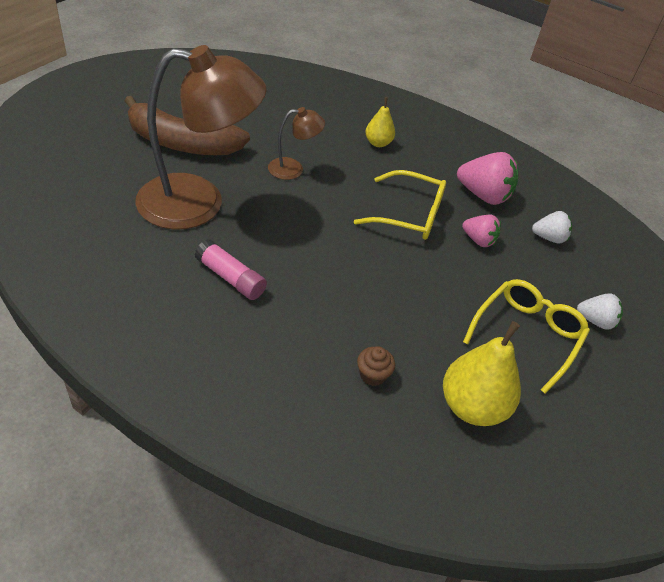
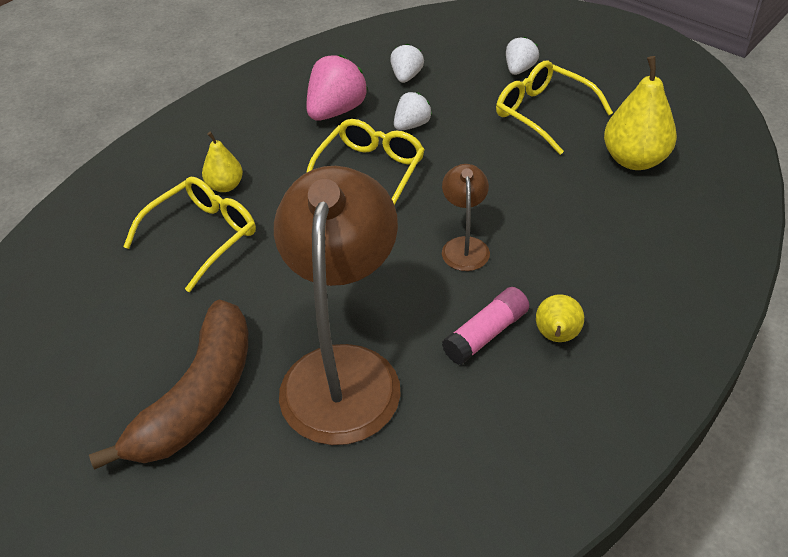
camera: 75 degrees left, 0 degrees up
brown lamp [268,107,325,180] -> brown lamp moved to [442,164,490,271]
brown cupcake [357,347,395,386] -> none
pink strawberry [462,215,501,247] -> white strawberry [394,92,432,130]
none -> yellow glasses [123,177,256,292]
none -> yellow pear [536,294,584,342]

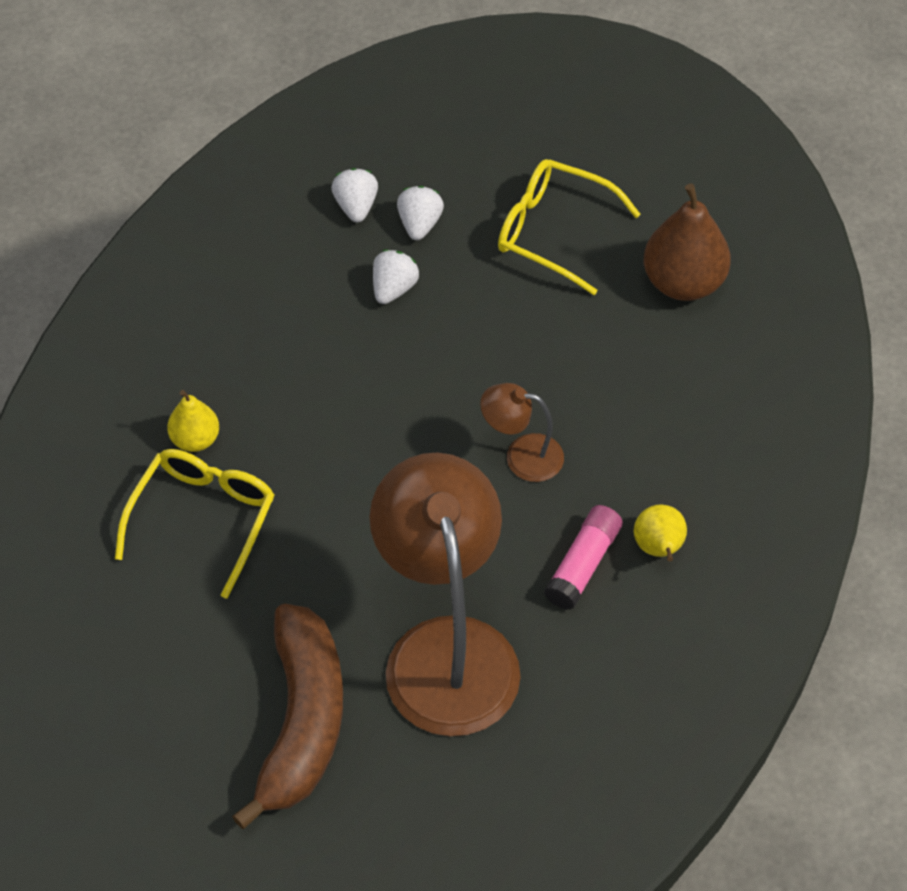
camera: 20 degrees left, 10 degrees up
yellow glasses [306,119,425,206] -> none
pink strawberry [307,55,368,121] -> none
brown lamp [442,164,490,271] -> brown lamp turned 60 degrees counterclockwise [480,383,564,482]
white strawberry [506,37,539,75] -> white strawberry moved to [397,186,444,240]
yellow pear [604,56,677,170] -> brown pear [644,183,731,301]

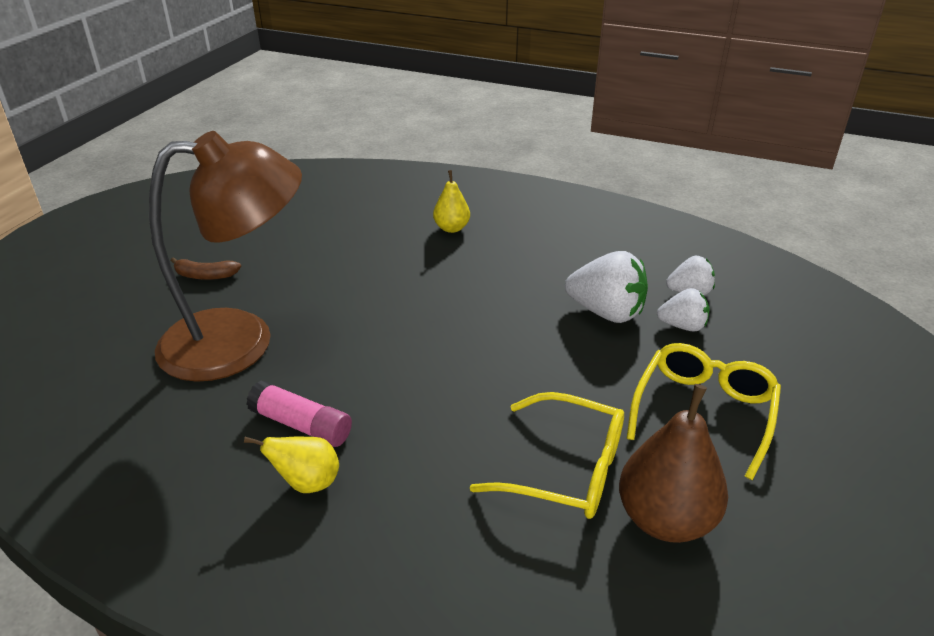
camera: 90 degrees right, 20 degrees down
yellow glasses [115,449,275,599] -> yellow glasses moved to [470,392,624,519]
brown banana [232,604,343,829] -> brown banana [171,257,241,280], size x0.41
white strawberry [373,250,419,304] -> white strawberry [565,251,648,323], size x1.68
brown lamp [480,383,564,482] -> none

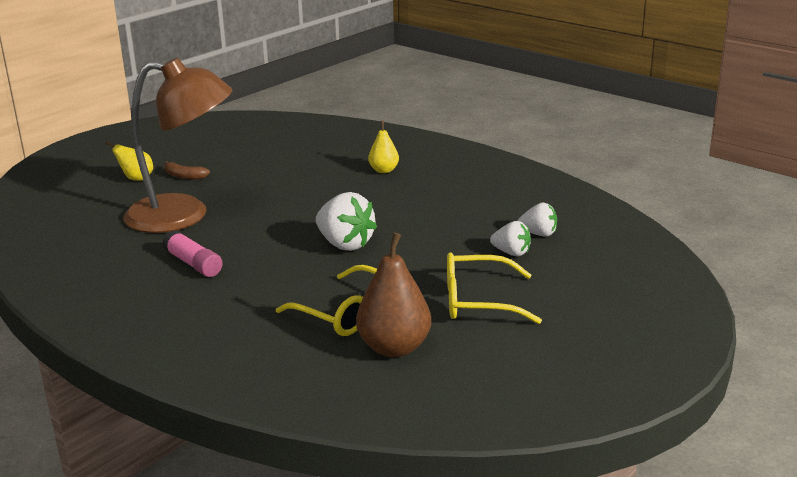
camera: 20 degrees right, 10 degrees down
yellow pear [244,437,339,493] -> yellow pear moved to [105,141,153,181]
white strawberry [565,251,648,323] -> white strawberry moved to [316,192,377,251]
yellow glasses [626,343,781,480] -> yellow glasses turned 135 degrees counterclockwise [447,252,542,324]

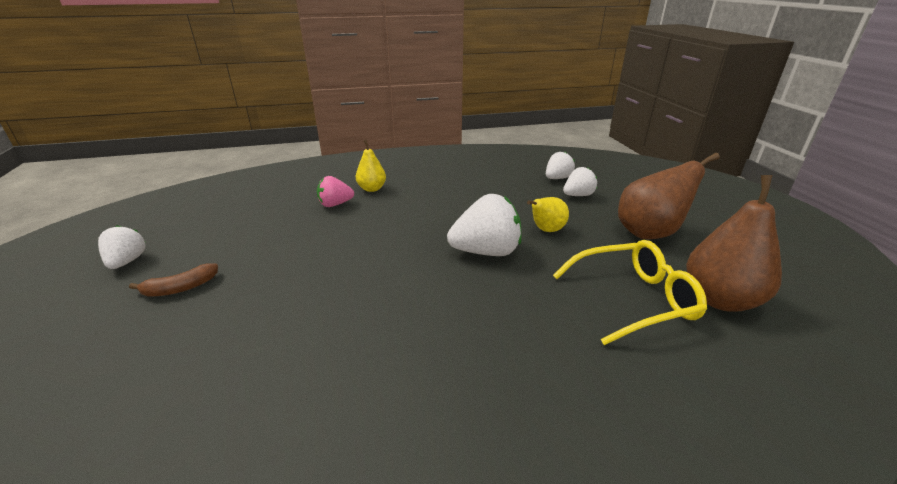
camera: 55 degrees left, 5 degrees up
yellow pear [105,141,153,181] -> yellow pear moved to [527,197,569,232]
brown lamp [123,57,232,233] -> none
pink glue stick [162,230,223,277] -> none
yellow glasses [447,252,542,324] -> brown pear [618,153,720,239]
none -> white strawberry [98,225,145,269]
none -> pink strawberry [317,176,354,207]

